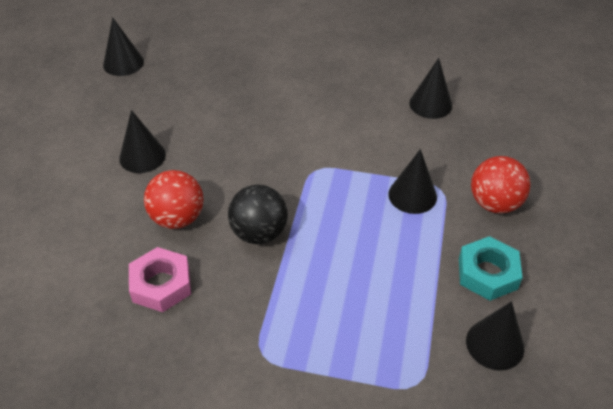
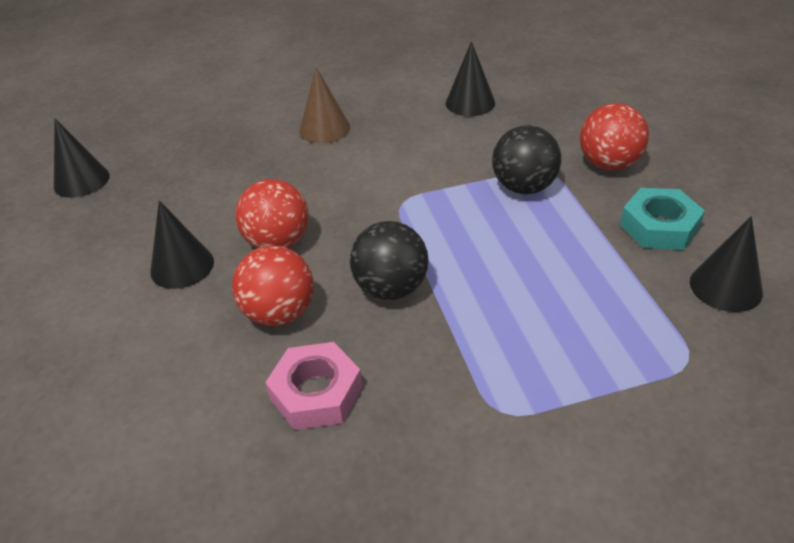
camera: 25 degrees left, 5 degrees down
black cone [388,149,437,214] -> black ball [492,125,561,194]
none -> red ball [235,179,309,248]
none -> brown cone [299,67,350,144]

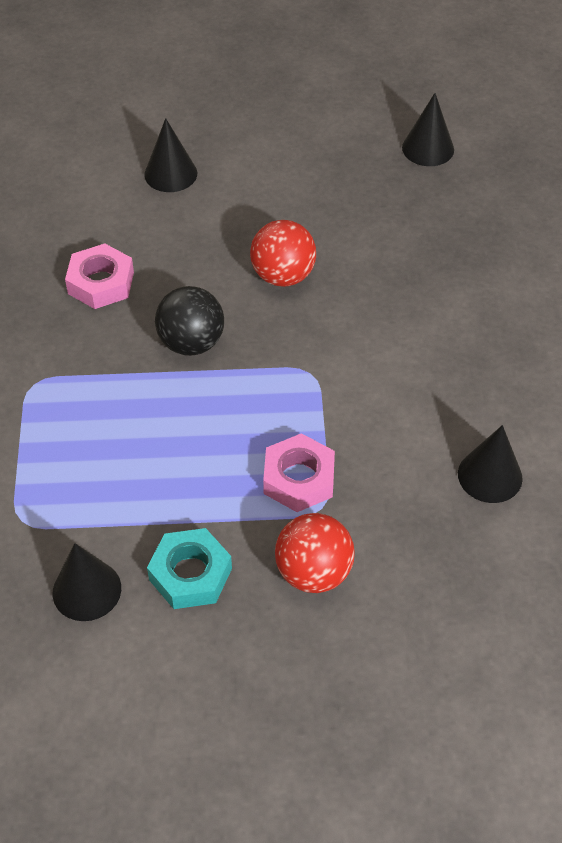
camera: 100 degrees right, 10 degrees up
black cone [150,200,214,289] -> black cone moved to [144,118,197,192]
red ball [232,245,314,326] -> none
brown cone [299,67,350,144] -> none
black ball [492,125,561,194] -> pink nut [263,433,335,512]

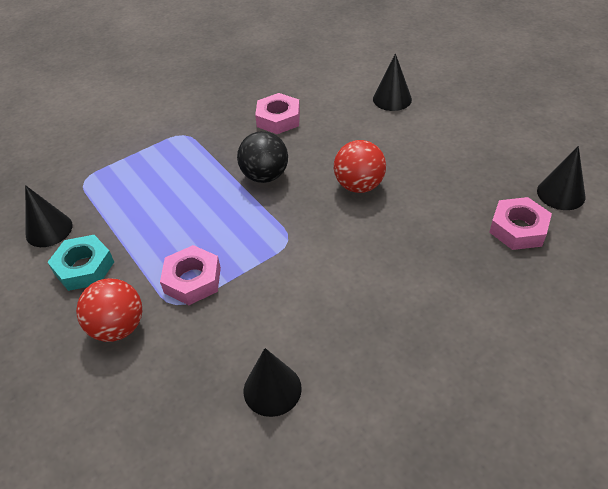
camera: 60 degrees right, 5 degrees down
none -> pink nut [489,197,552,250]

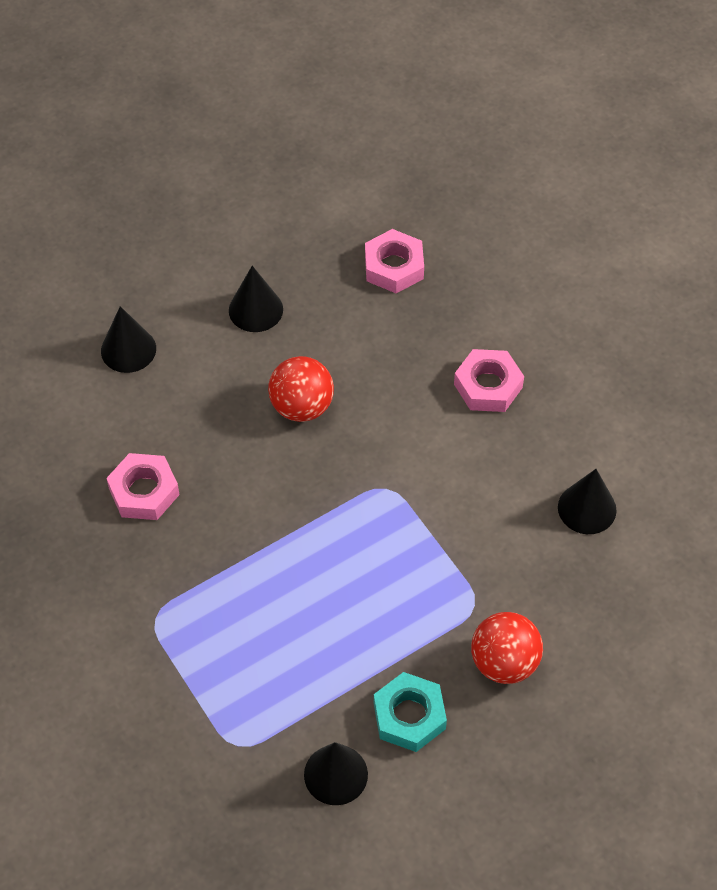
camera: 90 degrees left, 10 degrees up
pink nut [160,245,221,305] -> pink nut moved to [454,349,524,412]
black ball [237,131,288,183] -> none
black cone [537,146,585,210] -> black cone moved to [229,266,283,332]

